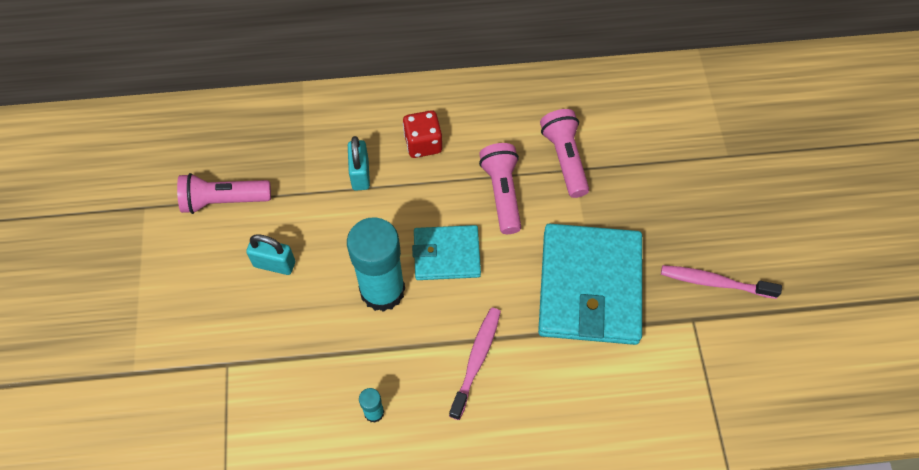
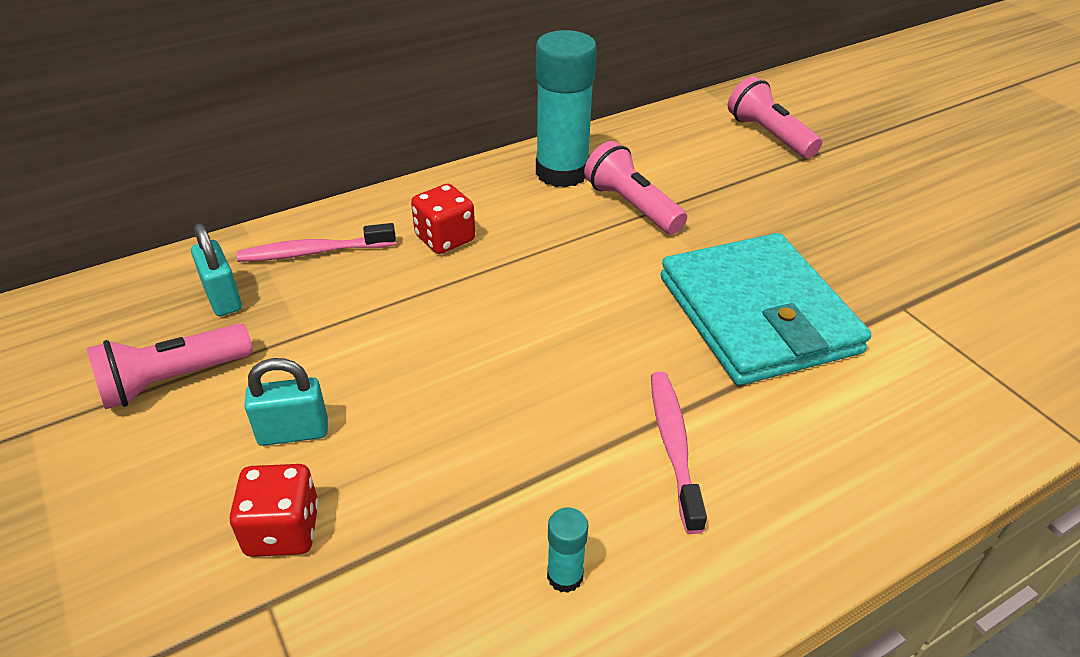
camera: 25 degrees left, 20 degrees down
turquoise glue stick [347,217,405,312] -> turquoise glue stick moved to [536,30,597,188]
turquoise padlock [348,136,370,191] -> turquoise padlock moved to [191,223,242,316]
turquoise wallet [412,225,481,280] -> none
pink flashlight [479,143,521,234] -> pink flashlight moved to [728,76,822,158]
pink toothbrush [661,265,782,299] -> pink toothbrush moved to [237,223,396,262]
none -> red dice [230,464,319,557]

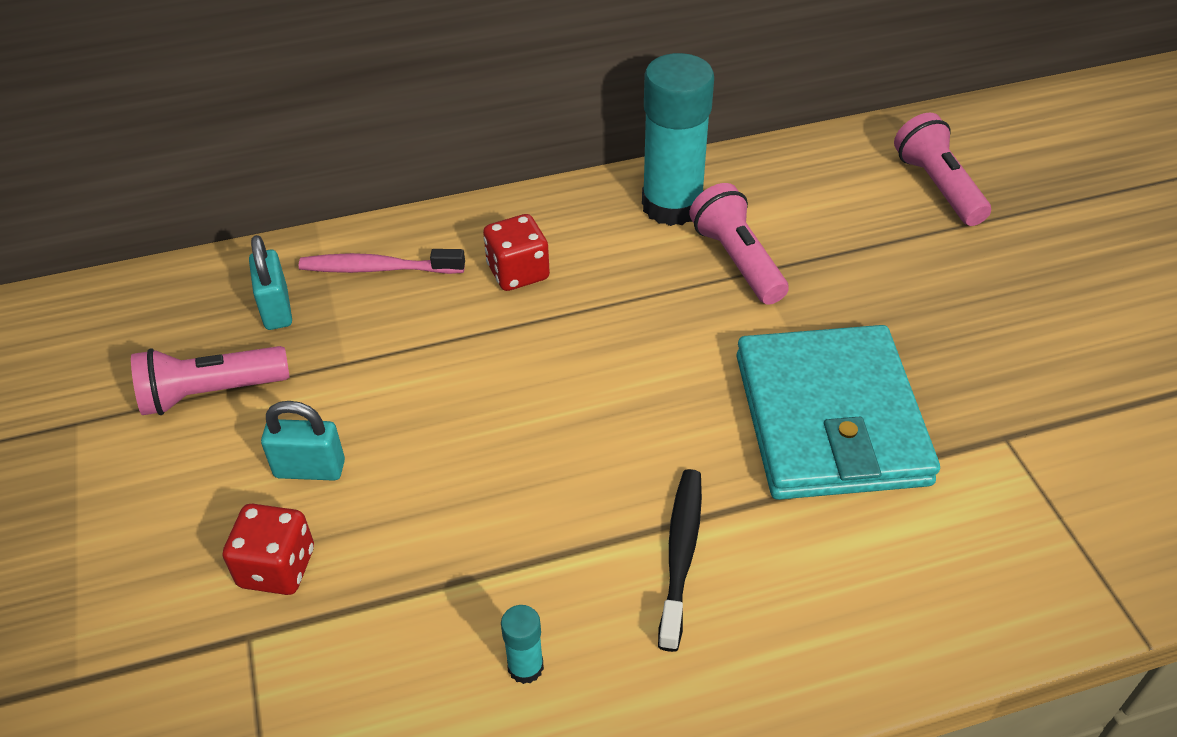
camera: 15 degrees right, 5 degrees up
pink toothbrush [651,372,707,534] -> black toothbrush [658,469,702,652]

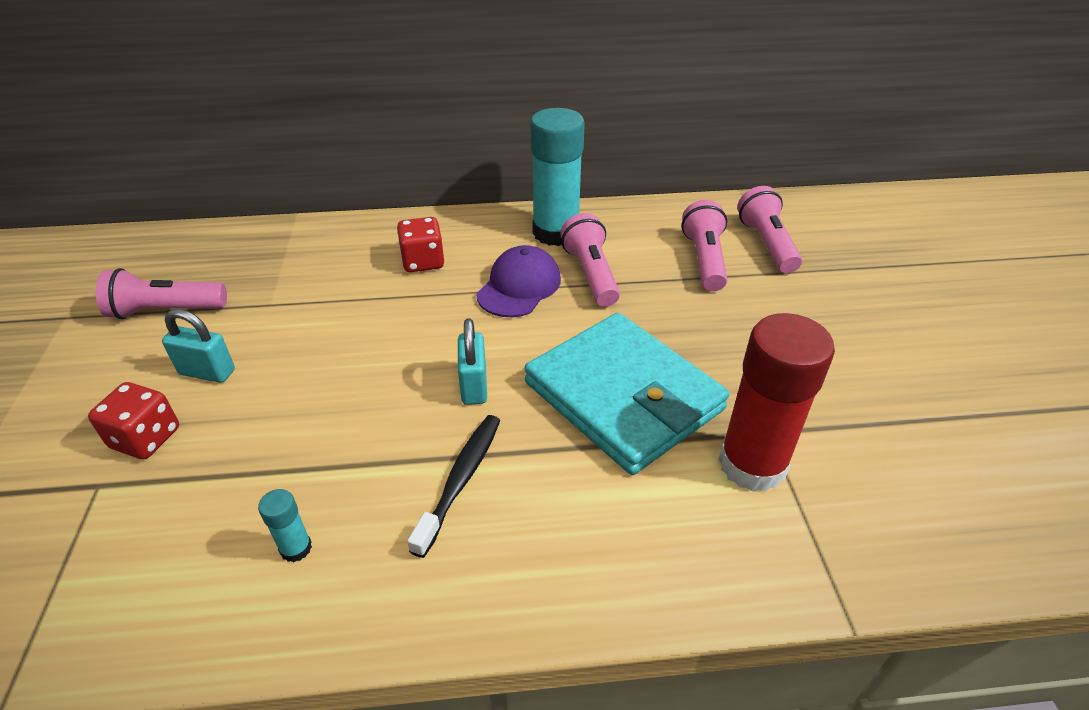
camera: 10 degrees right, 5 degrees down
turquoise padlock [249,235,292,330] -> turquoise padlock moved to [458,318,487,405]
pink toothbrush [299,249,465,274] -> none
turquoise wallet [736,325,940,500] -> turquoise wallet turned 45 degrees counterclockwise [525,313,730,475]
none -> purple cap [476,245,561,317]
none -> pink flashlight [681,200,728,291]
none -> red glue stick [719,313,835,492]

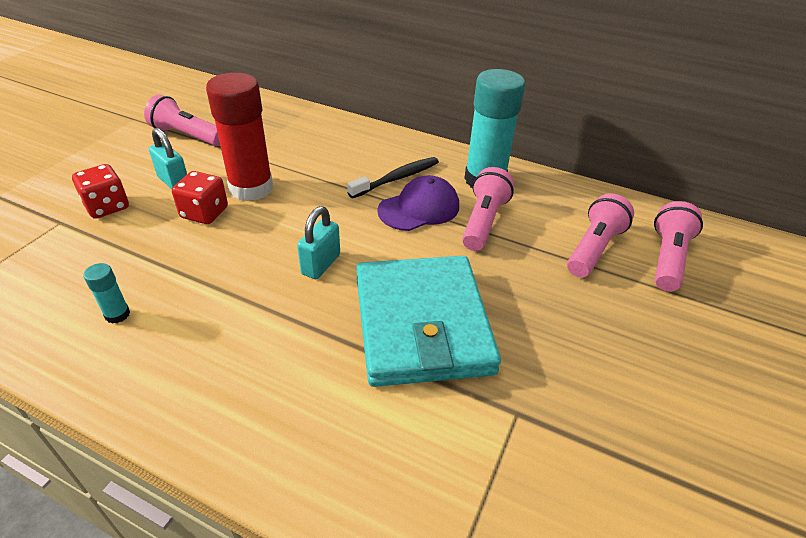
camera: 30 degrees right, 0 degrees up
red dice [397,217,444,272] -> red dice moved to [172,171,228,224]
black toothbrush [407,415,500,558] -> black toothbrush moved to [347,157,439,198]
red glue stick [719,313,835,492] -> red glue stick moved to [206,73,273,201]

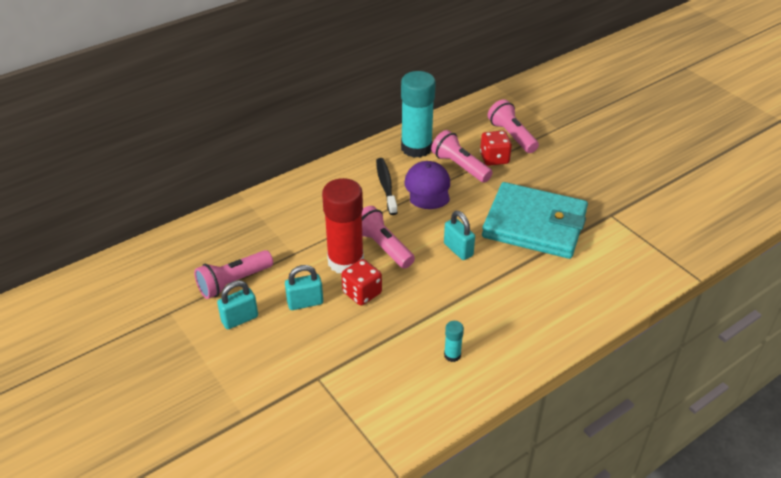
camera: 60 degrees left, 0 degrees up
red dice [72,164,129,219] -> red dice moved to [480,131,512,166]
pink flashlight [654,201,703,292] -> pink flashlight moved to [362,206,415,269]
none -> turquoise padlock [217,280,258,329]

